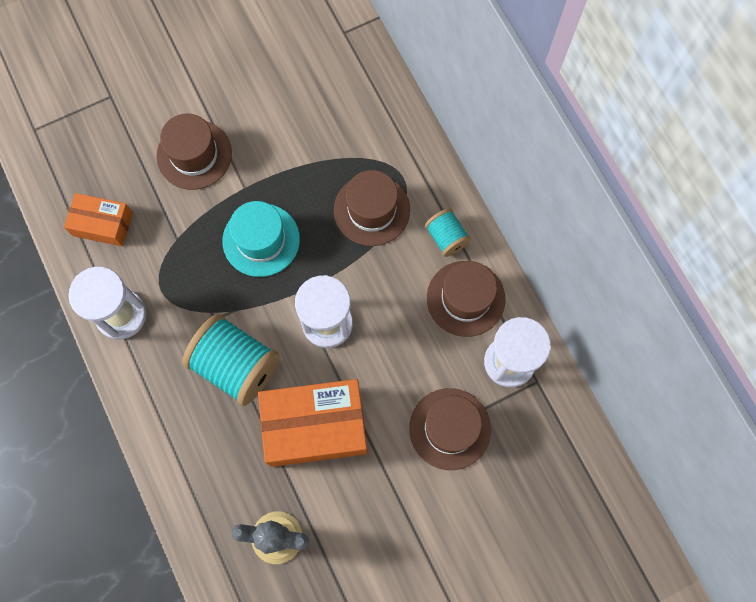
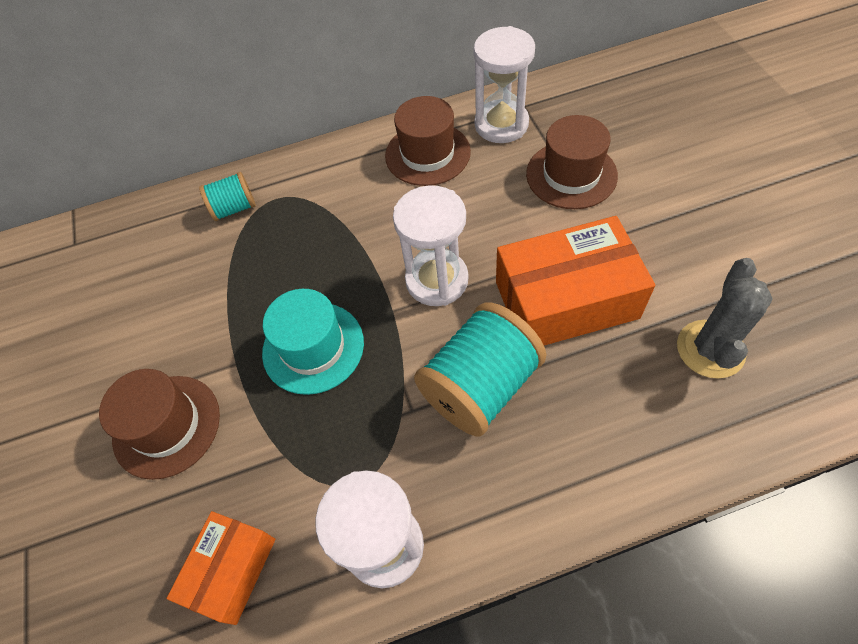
camera: 75 degrees left, 15 degrees down
orange box [258,379,367,467] -> orange box turned 75 degrees clockwise [496,216,655,345]
brown hat [334,170,410,246] -> none
turquoise spool [425,208,471,257] -> turquoise spool moved to [199,172,256,221]

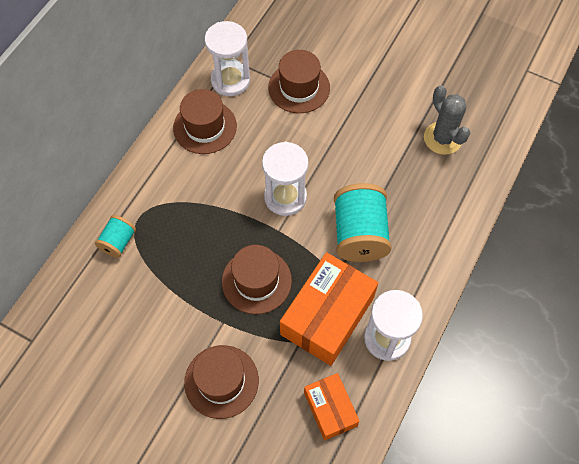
camera: 50 degrees left, 5 degrees up
turquoise hat [262,289,364,395] -> brown hat [222,245,292,314]
orange box [496,216,655,345] -> orange box moved to [280,252,378,366]

